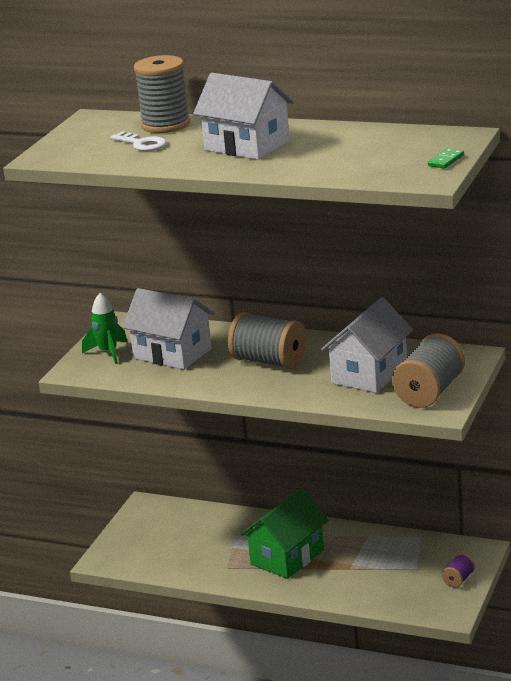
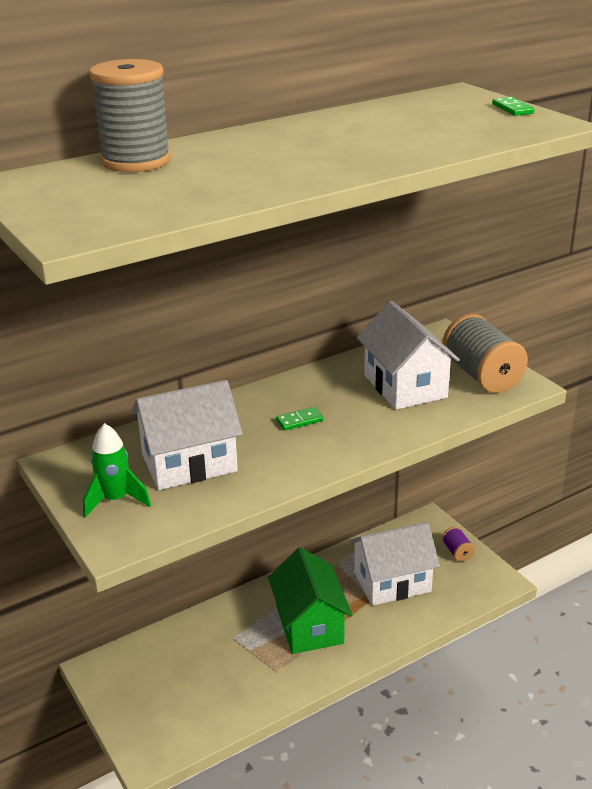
camera: 55 degrees left, 5 degrees up
white key [110,131,166,151] -> none
white house [193,73,294,160] -> white house moved to [349,522,440,606]
grey spool [228,312,306,369] -> green domino [276,407,323,431]

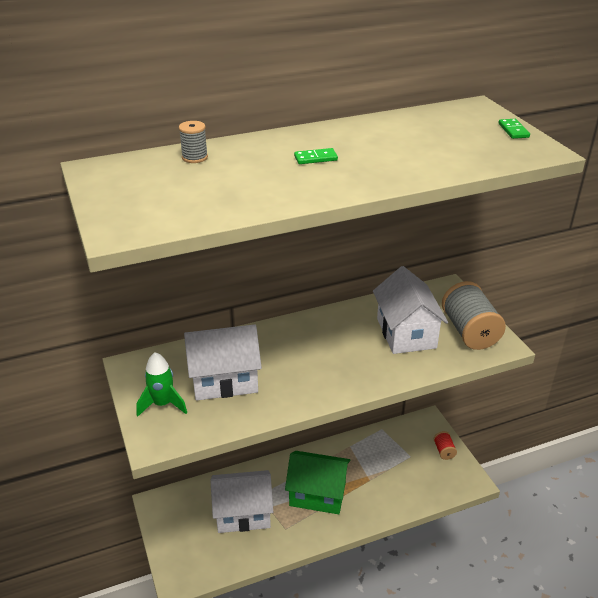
camera: 10 degrees right, 5 degrees up
grey spool [89,59,171,172] -> grey spool [179,121,208,163], size x0.48
green house [268,547,353,654] -> green house turned 75 degrees counterclockwise [285,451,350,514]
green domino [276,407,323,431] -> green domino moved to [294,148,338,164]
white house [349,522,440,606] -> white house moved to [211,470,273,533]
purple spool [442,526,475,562] -> red spool [434,431,457,460]

